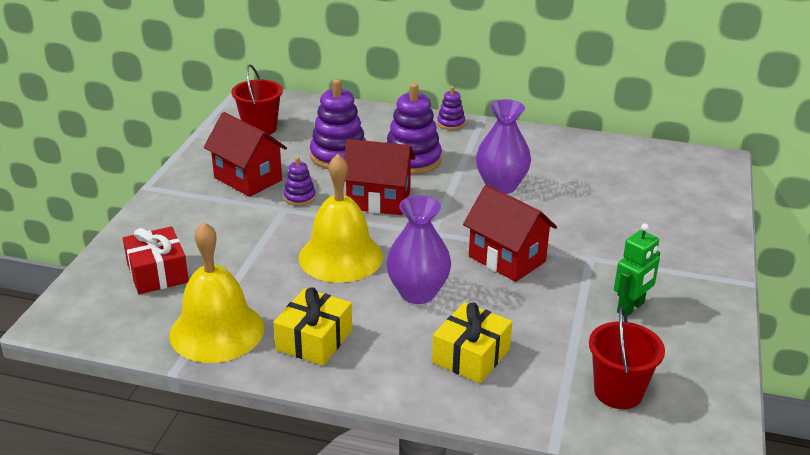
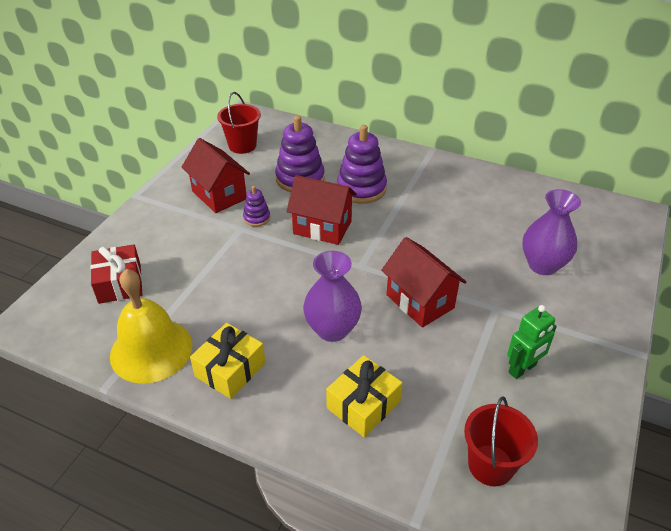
camera: 10 degrees right, 10 degrees up
yellow bell [299,154,383,283] -> none
purple stacking toy [437,86,465,130] -> none
purple vase [476,99,531,194] -> purple vase moved to [522,189,581,275]

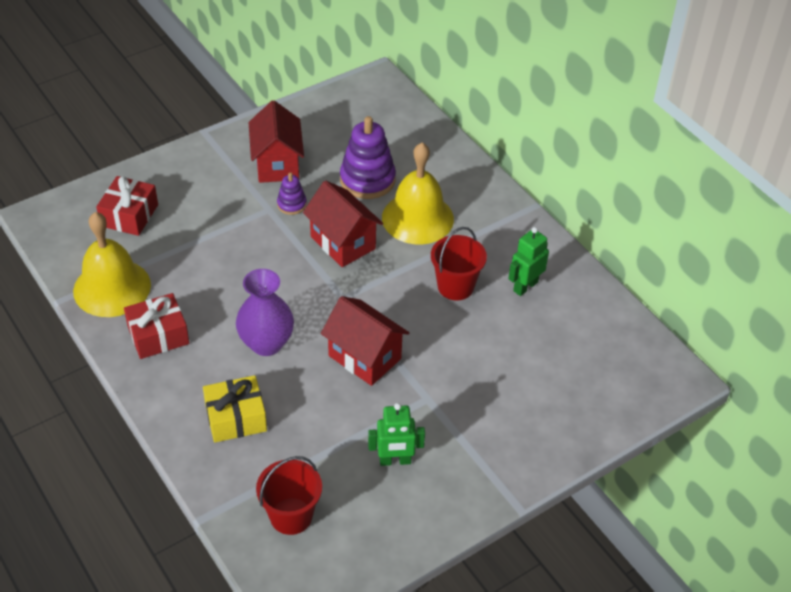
camera: 30 degrees right, 5 degrees up
yellow gift [190,323,265,399] -> red gift [124,293,189,359]
red bucket [217,92,261,154] -> red bucket moved to [431,227,487,301]
purple stacking toy [337,125,387,204] -> yellow bell [382,142,454,244]
red house [381,237,466,328] -> red house turned 45 degrees counterclockwise [321,296,409,386]
purple vase [522,189,581,275] -> none
none -> green robot [508,227,549,296]

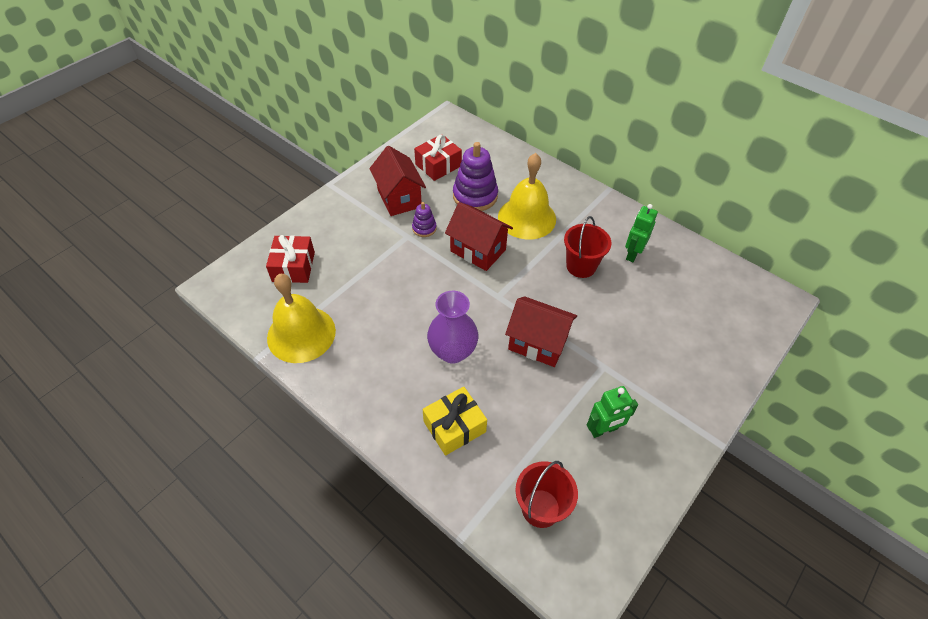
camera: 15 degrees left, 5 degrees up
red gift [124,293,189,359] -> red gift moved to [414,134,462,181]

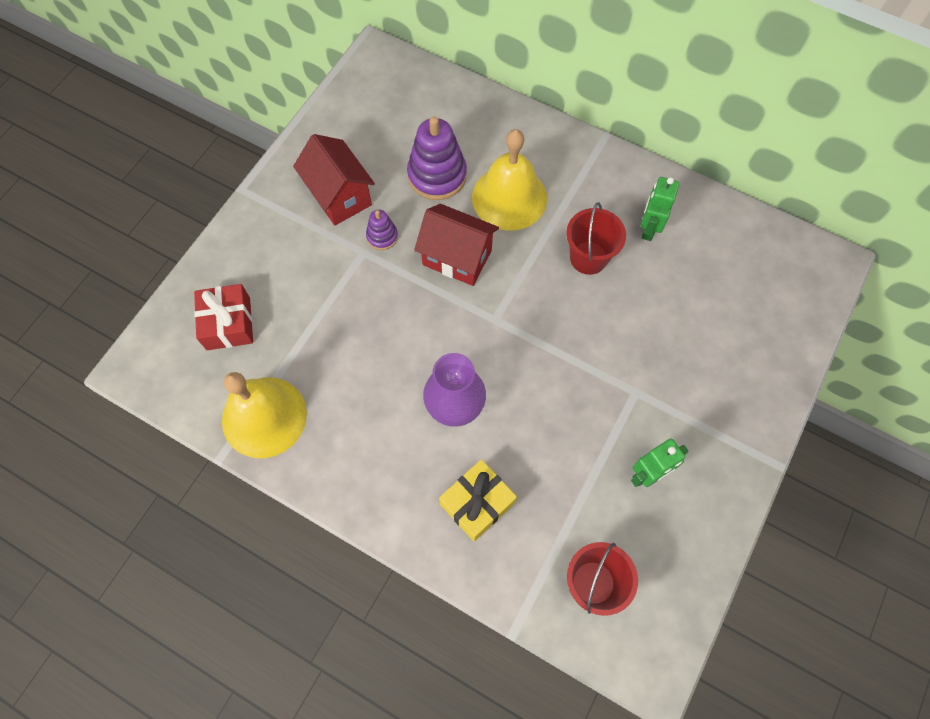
camera: 10 degrees left, 15 degrees up
red gift [414,134,462,181] -> none
red house [505,296,577,367] -> none

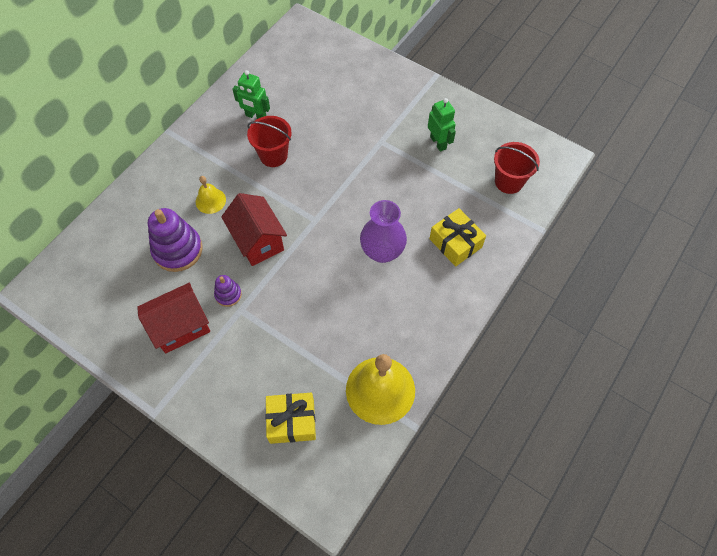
camera: 85 degrees left, 5 degrees down
red gift [194,284,253,350] -> yellow gift [265,393,316,444]
red house [414,204,499,286] -> red house turned 60 degrees counterclockwise [221,193,287,266]
yellow bell [472,129,547,231] -> yellow bell [196,176,226,214], size x0.50

